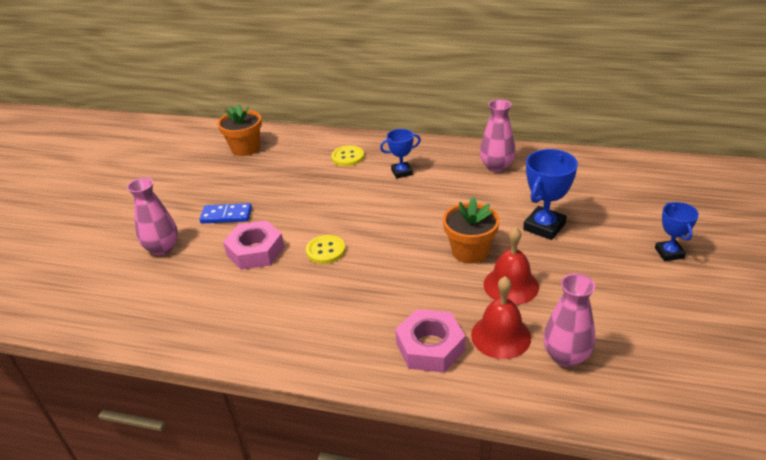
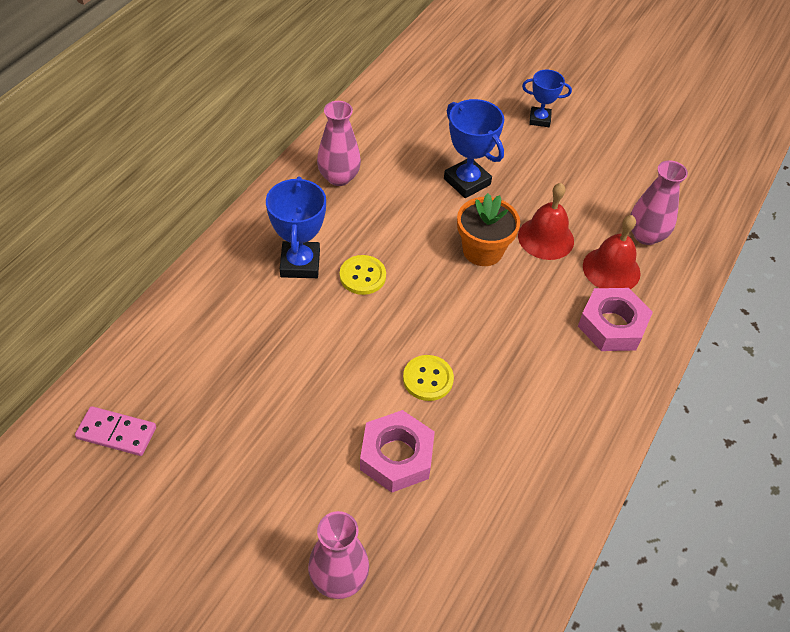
camera: 80 degrees left, 15 degrees up
blue domino [200,203,252,224] -> none
orange flower pot [218,104,262,156] -> pink domino [75,406,156,456]
yellow button [331,145,364,166] -> yellow button moved to [340,255,386,295]
blue trophy [380,129,421,179] -> blue trophy [266,177,326,278], size x1.58

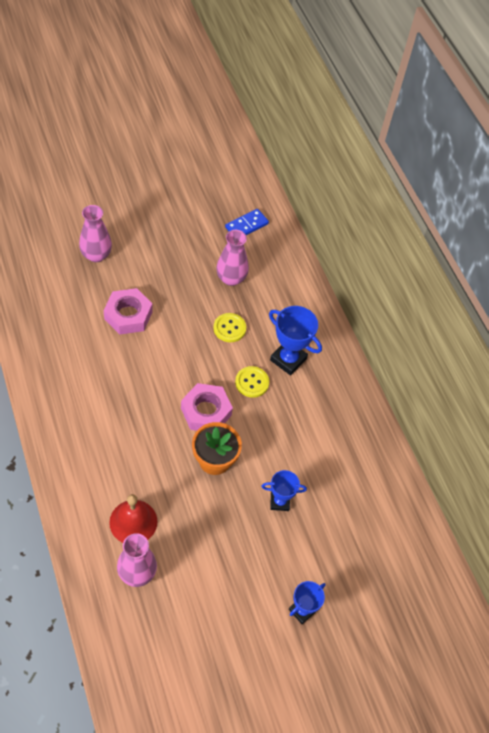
camera: 125 degrees right, 5 degrees up
pink domino [75,406,156,456] -> blue domino [225,209,269,235]
pink vase [317,101,361,186] -> pink vase moved to [216,230,249,286]
yellow button [403,355,454,401] -> yellow button moved to [213,313,246,342]
blue trophy [444,99,504,198] -> blue trophy [261,470,307,511], size x0.63
red bell [518,183,574,260] -> none
pink nut [578,288,653,351] -> pink nut moved to [181,383,233,431]

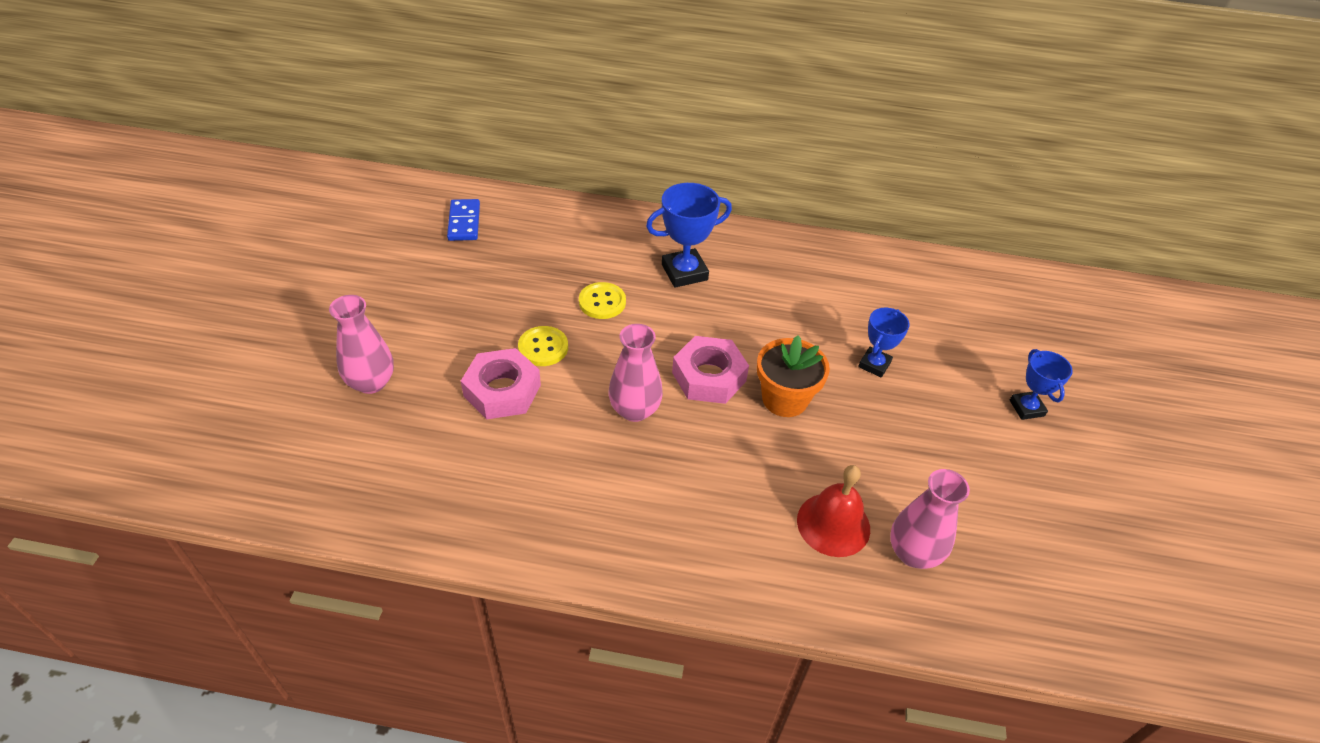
camera: 55 degrees left, 10 degrees down
pink vase [216,230,249,286] -> pink vase moved to [609,324,663,422]
yellow button [235,366,269,398] -> yellow button moved to [518,326,568,366]

